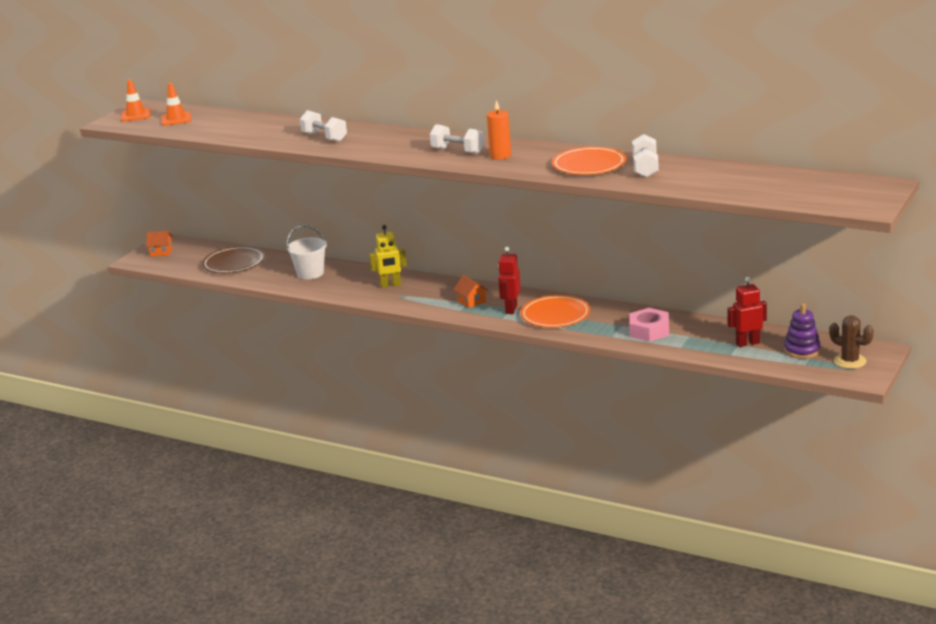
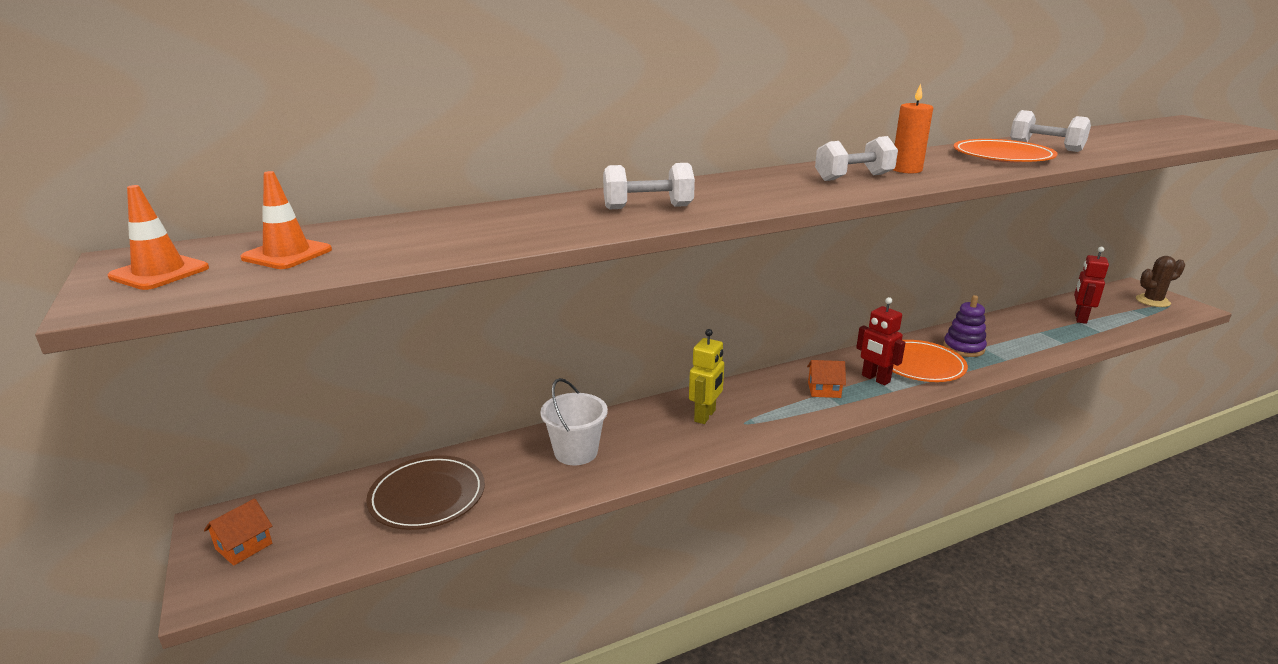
camera: 55 degrees left, 0 degrees up
pink nut [629,308,669,342] -> none
purple stacking toy [784,303,821,359] -> purple stacking toy moved to [943,295,987,357]

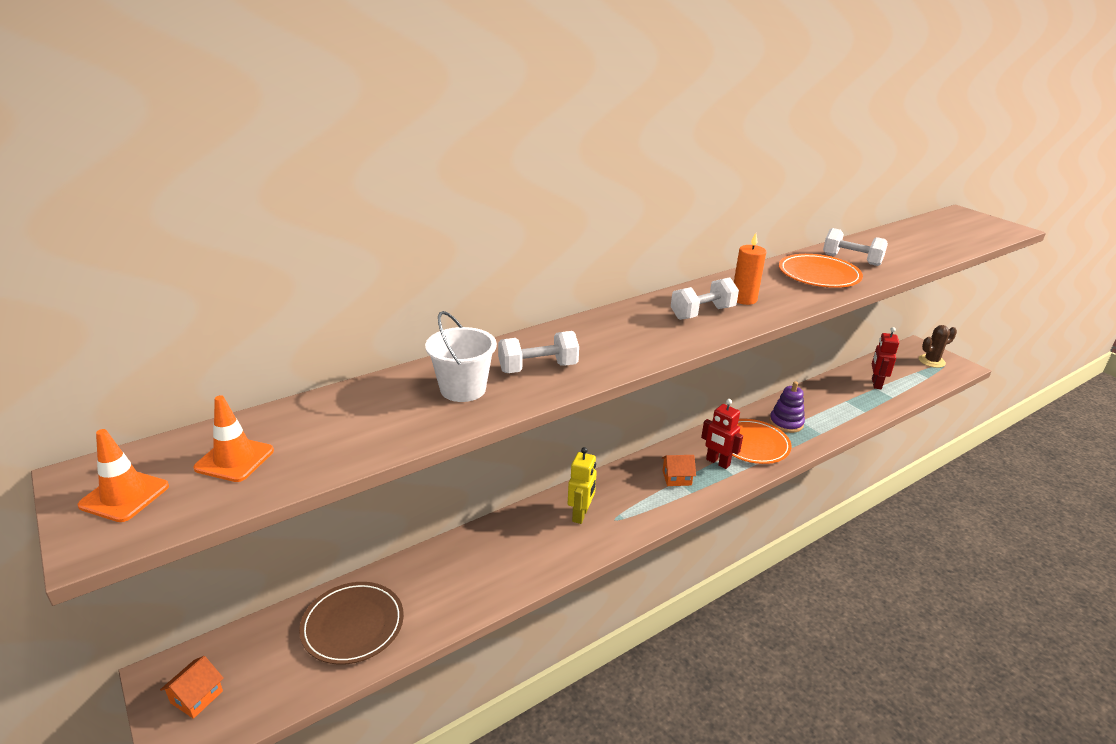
camera: 10 degrees left, 5 degrees up
white bucket [540,378,608,465] -> white bucket moved to [425,311,497,402]

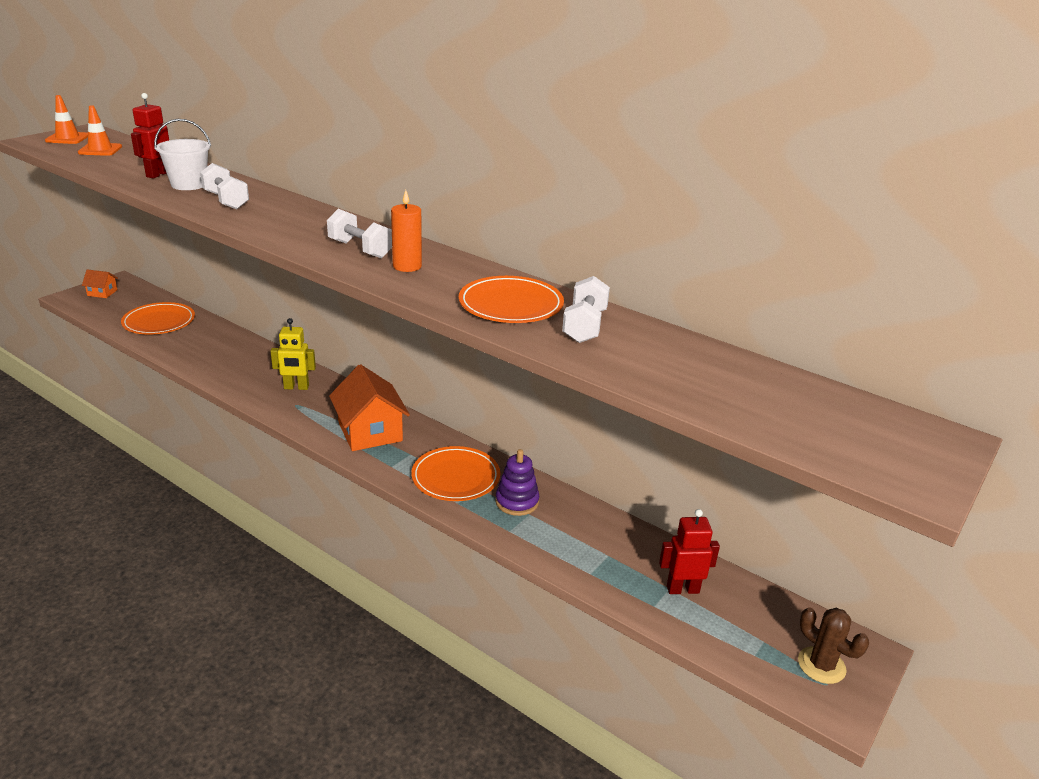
camera: 70 degrees right, 0 degrees up
brown plate [299,582,404,665] -> orange plate [121,302,195,335]
orange house [662,455,696,486] -> orange house [329,364,410,451], size x2.03
red robot [701,399,743,469] -> red robot moved to [131,93,169,179]

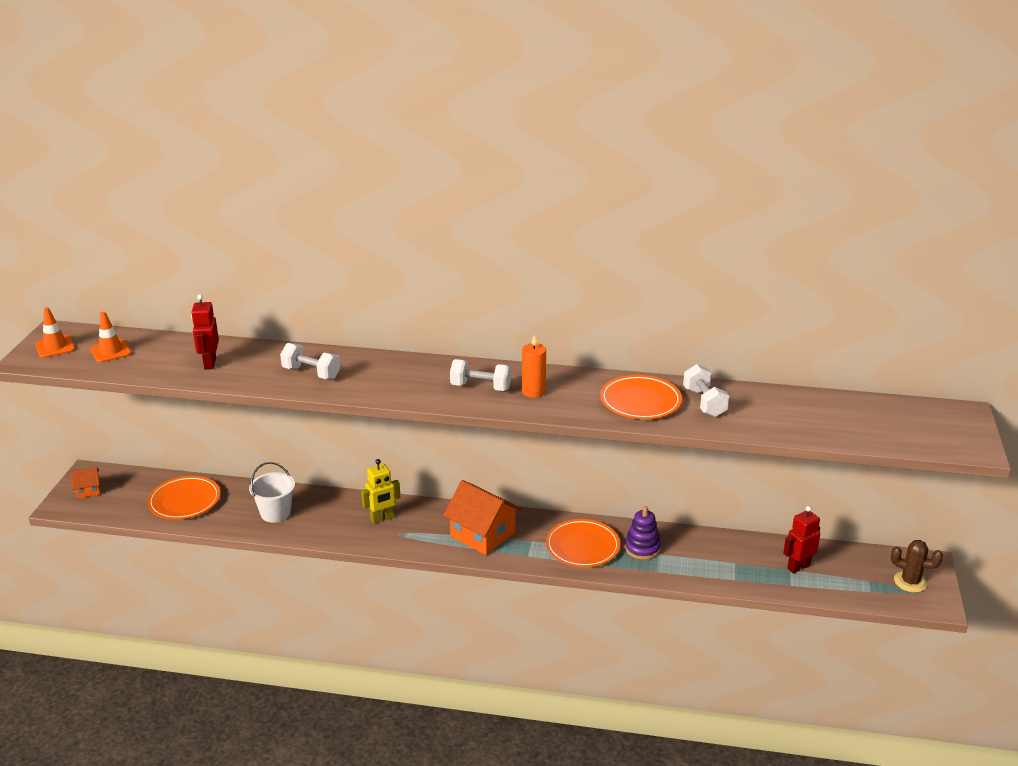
camera: 25 degrees left, 0 degrees up
white bucket [154,119,211,190] -> white bucket moved to [249,462,295,523]

